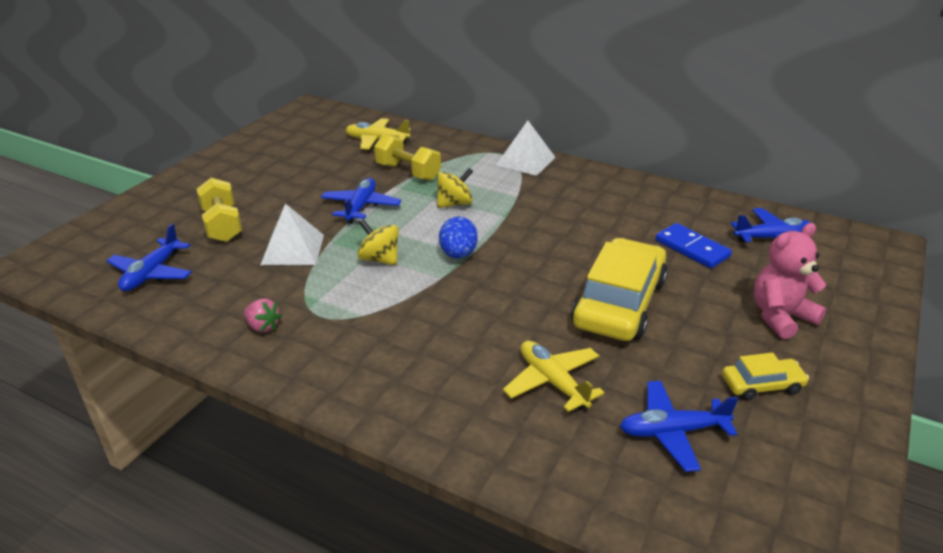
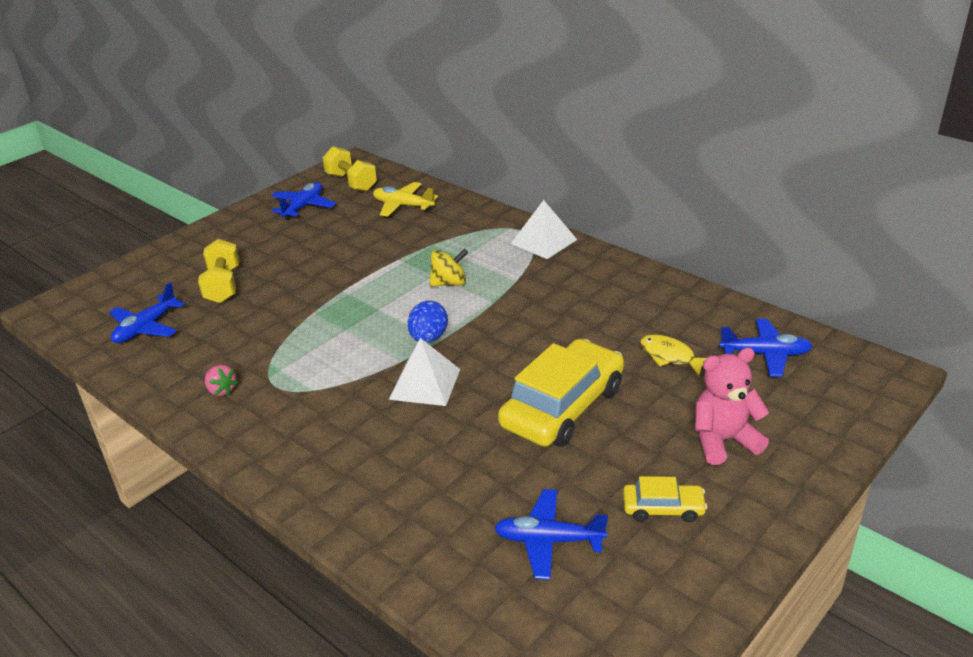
camera: 15 degrees right, 0 degrees up
white pyramid [261,203,324,265] -> white pyramid moved to [389,338,460,406]
blue plane [321,178,401,224] -> blue plane moved to [271,182,336,220]
yellow spinning top [357,219,399,266] -> none
yellow dumbbell [374,134,441,181] -> yellow dumbbell moved to [322,146,377,192]
yellow plane [503,341,604,412] -> none
blue domino [656,223,732,268] -> yellow fish [640,334,706,376]

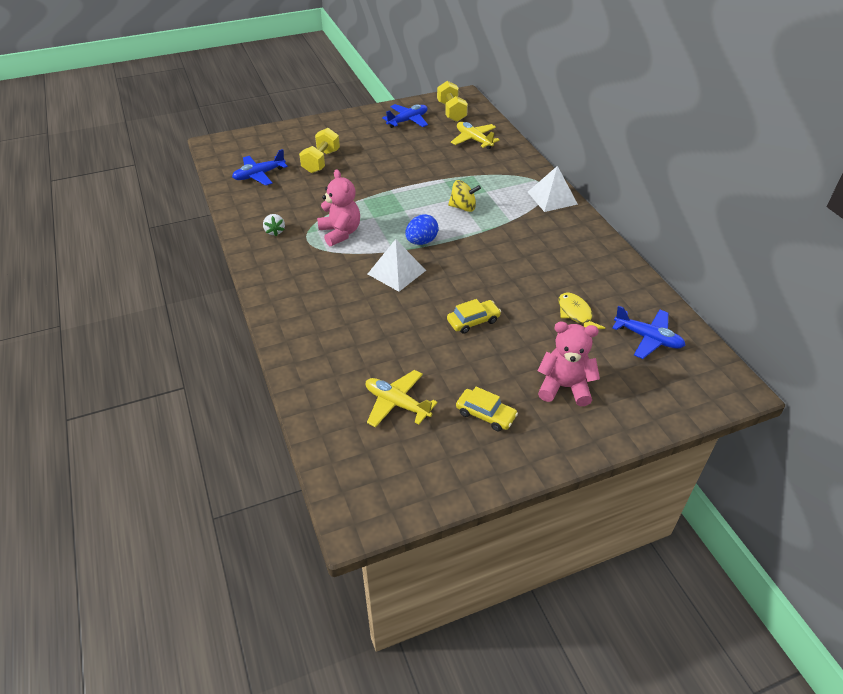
camera: 25 degrees right, 10 degrees up
pink strawberry [205,365,239,396] -> white strawberry [263,214,285,236]
blue plane [494,489,608,580] -> yellow plane [366,370,438,428]
yellow car [498,339,624,447] -> yellow car [447,299,501,334], size x0.48
none -> pink teddy bear [317,169,360,246]

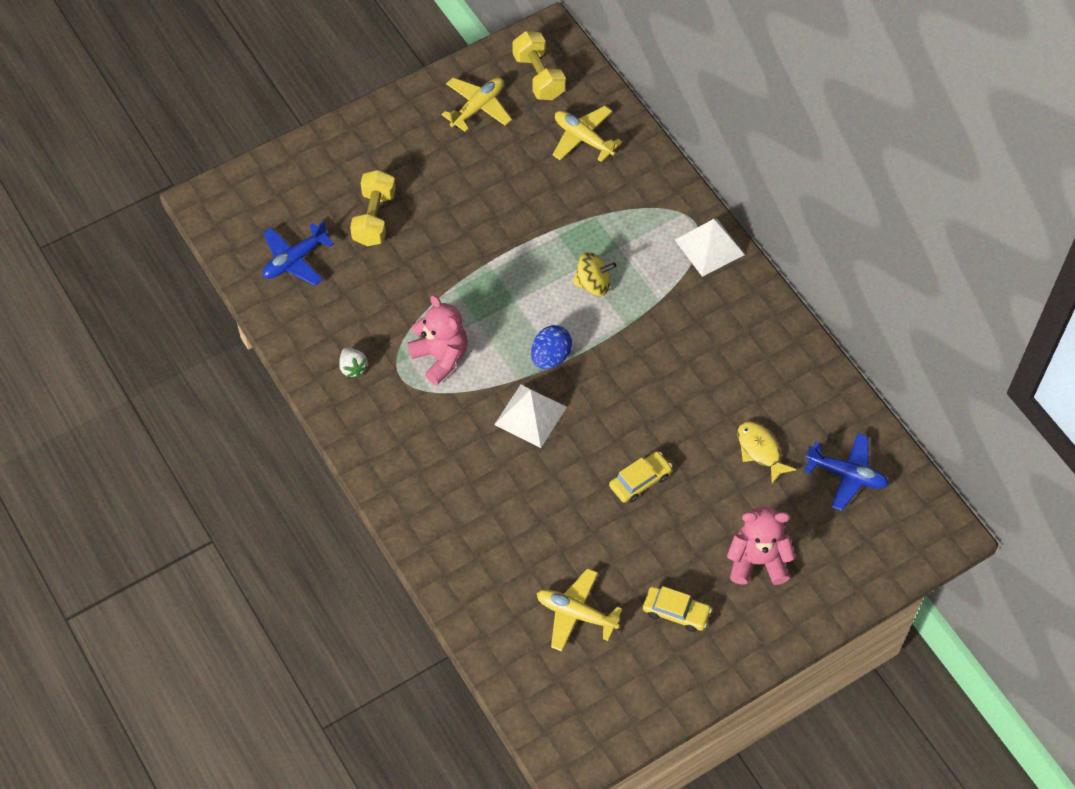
camera: 10 degrees left, 15 degrees up
blue plane [382,104,428,128] -> yellow plane [441,78,512,132]

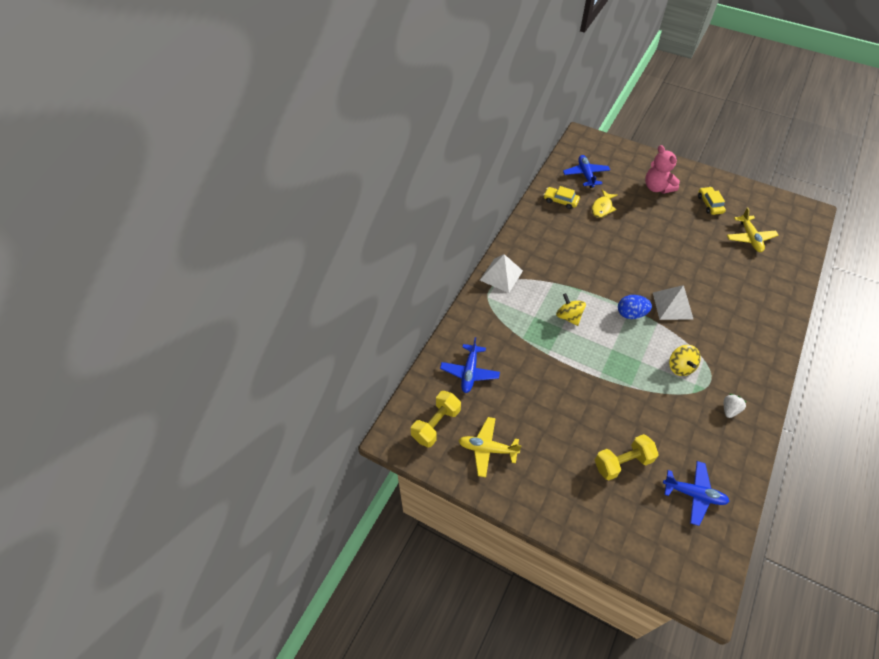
camera: 120 degrees left, 5 degrees down
pink teddy bear [407,295,468,385] -> yellow spinning top [669,345,701,376]
yellow plane [553,106,622,162] -> blue plane [440,337,500,393]
yellow car [609,451,672,503] -> yellow car moved to [543,186,580,209]

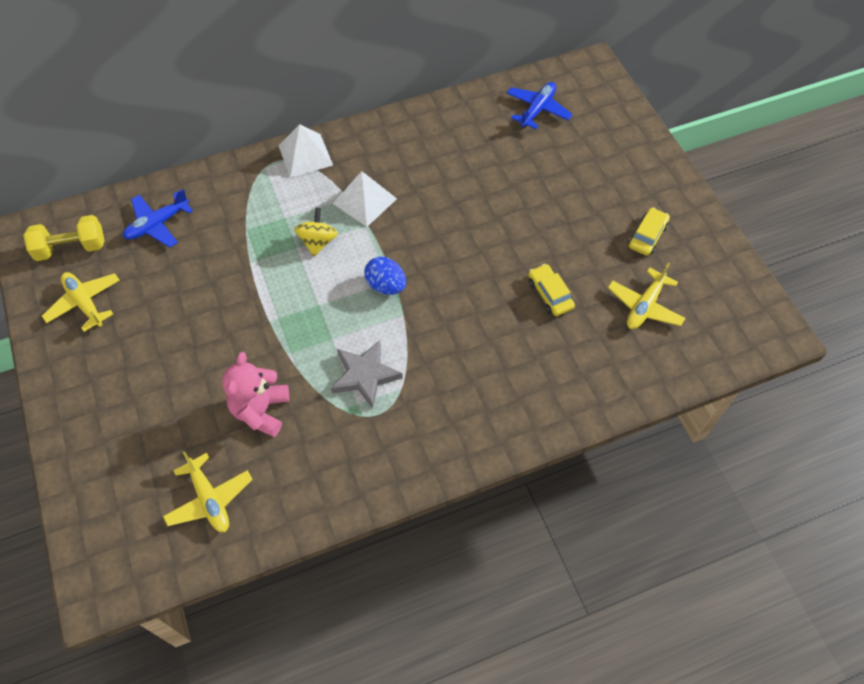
camera: 40 degrees right, 5 degrees up
yellow car [543,186,580,209] -> yellow car moved to [528,264,575,316]
yellow fish [592,190,617,218] -> none
yellow dumbbell [595,434,659,481] -> none
pink teddy bear [645,145,680,194] -> pink teddy bear moved to [222,352,289,437]
white pyramid [653,285,694,320] -> white pyramid moved to [333,171,397,227]
blue plane [663,461,730,526] -> yellow plane [163,451,253,532]
yellow spinning top [669,345,701,376] -> grey star [331,340,403,409]
white strawberry [724,394,747,418] -> none

